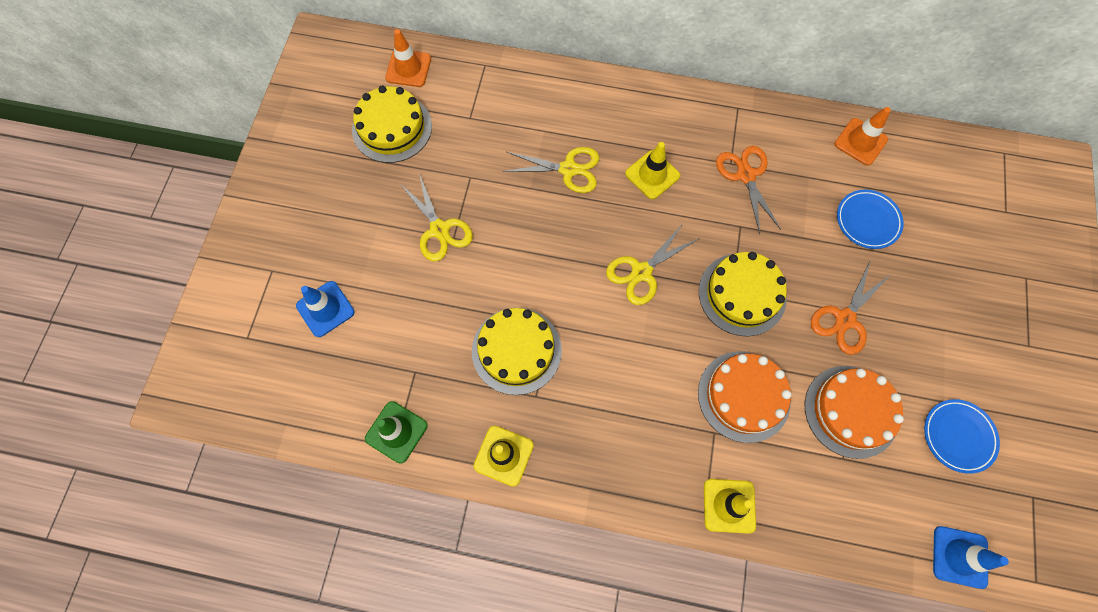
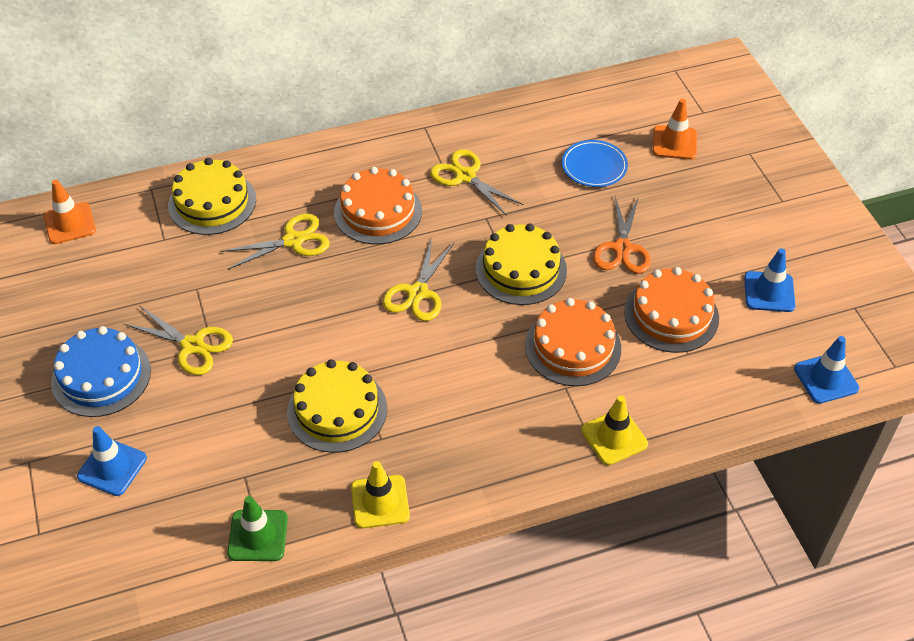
camera: 30 degrees left, 20 degrees down
yellow cake [352,86,432,163] -> yellow cake moved to [168,158,256,235]
yellow traffic cone [625,142,680,200] -> orange cake [334,167,422,245]
orange scissors [716,146,781,234] -> yellow scissors [430,149,523,216]
orange traffic cone [834,107,891,166] -> orange traffic cone moved to [652,99,697,160]
blue plate [924,399,1000,474] -> blue traffic cone [744,248,795,312]
none -> blue cake [51,326,151,417]

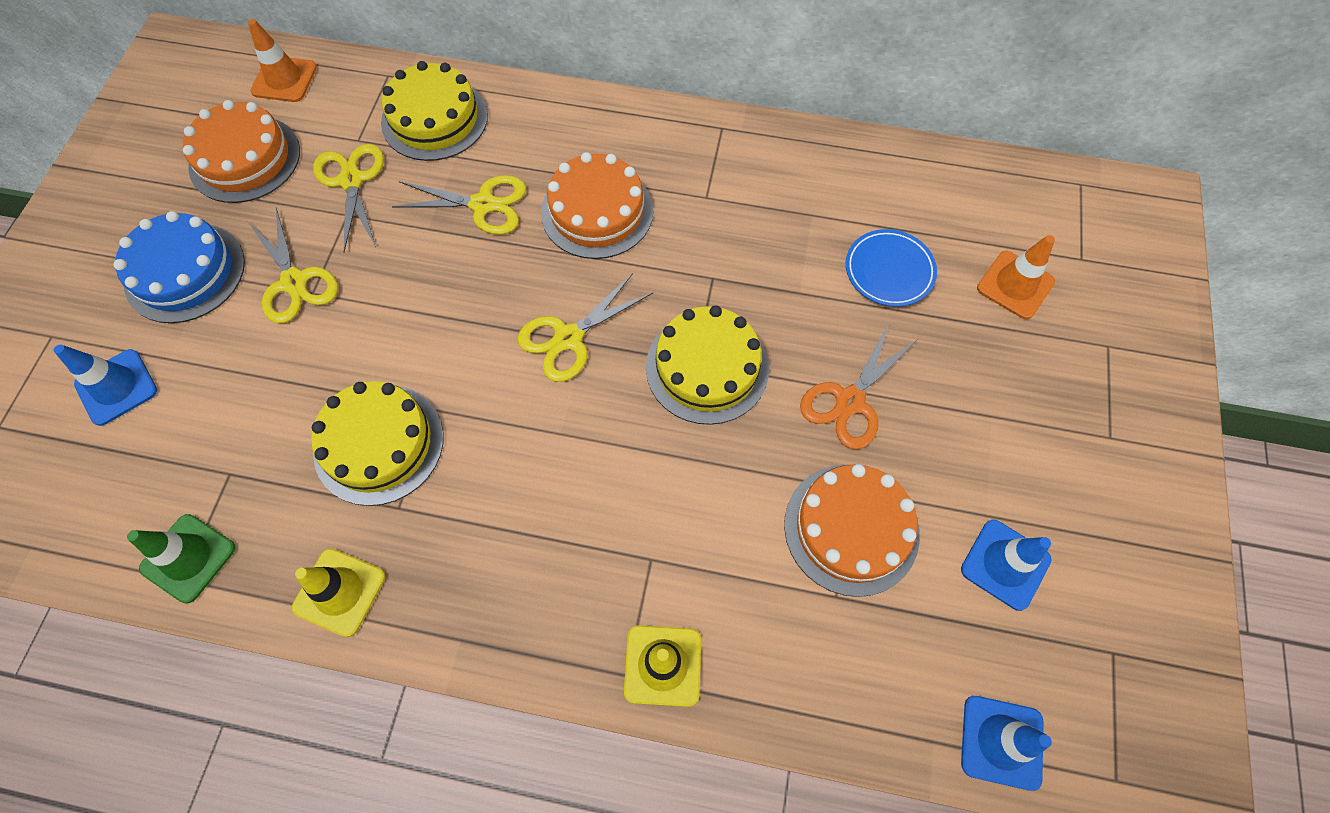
camera: 30 degrees right, 15 degrees up
yellow scissors [430,149,523,216] -> yellow scissors moved to [313,144,384,252]
orange cake [525,298,621,386] -> orange cake moved to [183,100,300,203]

